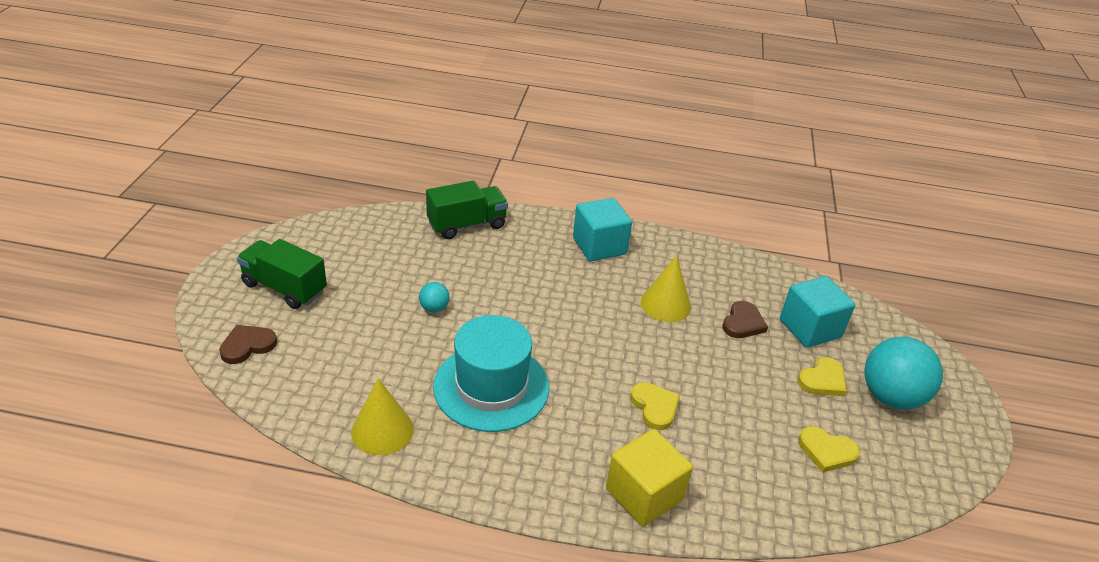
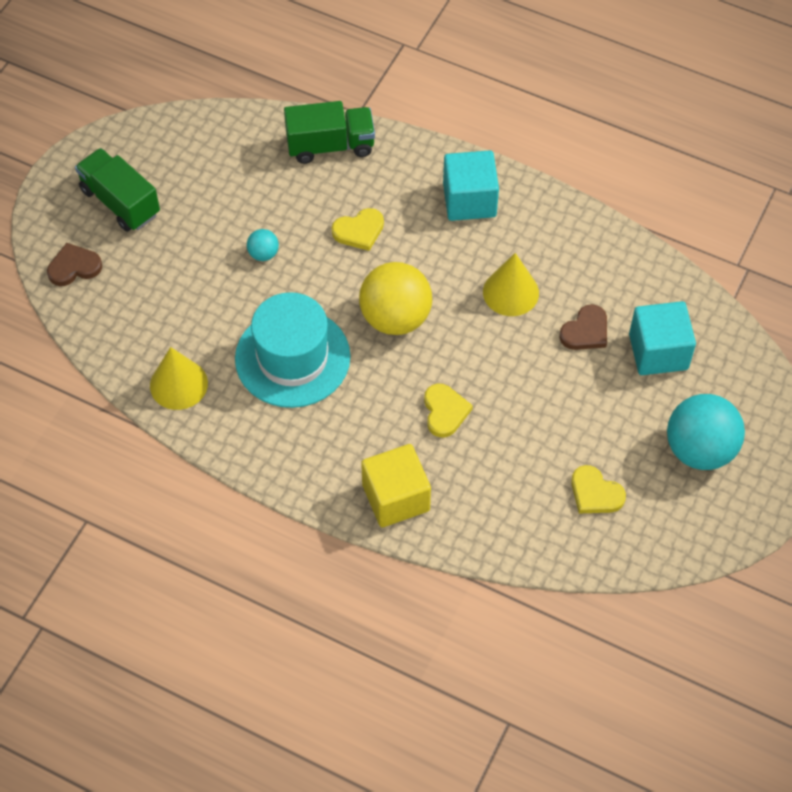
camera: 20 degrees right, 20 degrees up
yellow heart [798,357,847,396] -> yellow heart moved to [332,208,384,251]
none -> yellow ball [359,262,432,335]

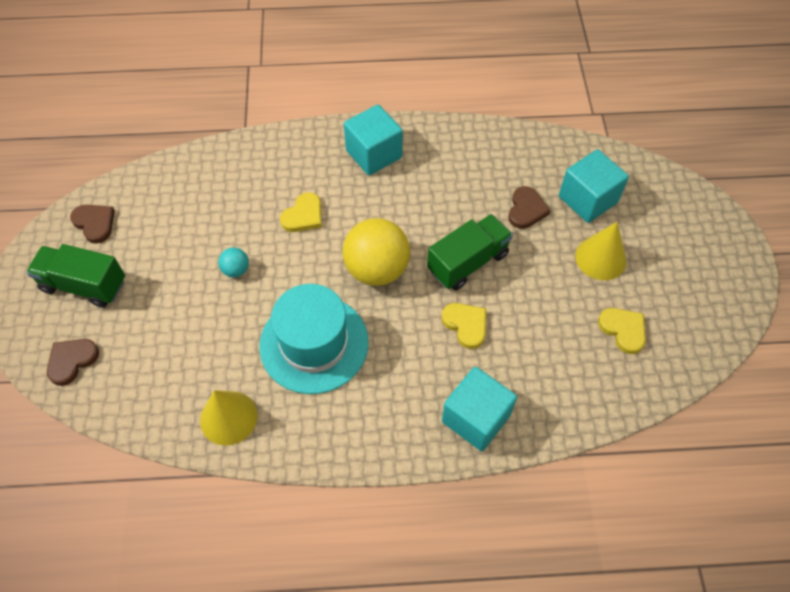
camera: 30 degrees left, 0 degrees up
green truck [284,101,375,164] -> green truck moved to [427,214,513,290]
yellow cube [361,444,431,527] -> turquoise cube [442,367,517,451]
yellow cone [483,253,539,316] -> yellow cone moved to [575,222,627,280]
yellow heart [571,465,626,513] -> yellow heart turned 135 degrees counterclockwise [598,308,646,354]
turquoise ball [667,394,745,470] -> none
none -> brown heart [70,205,115,244]

